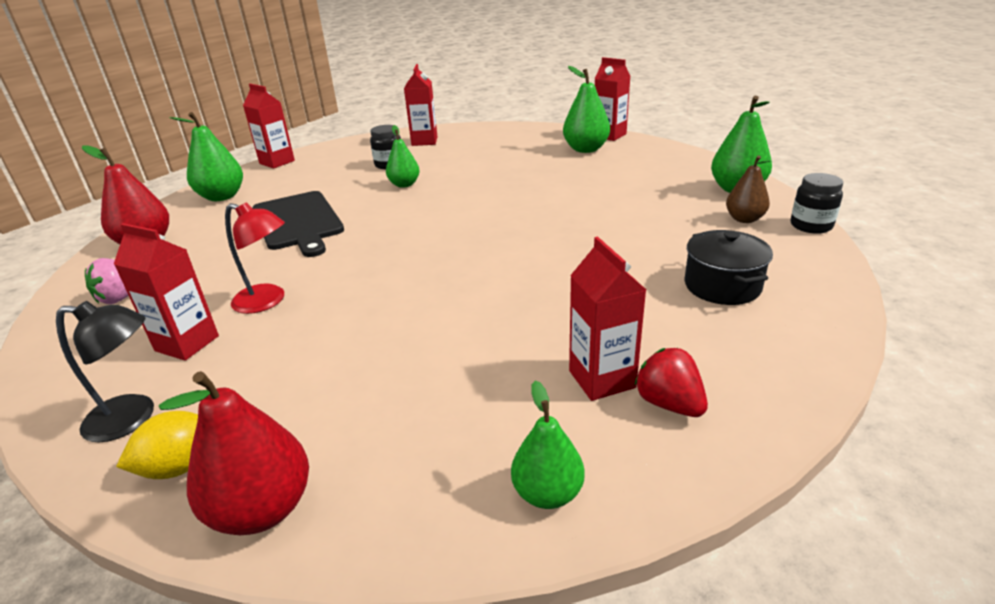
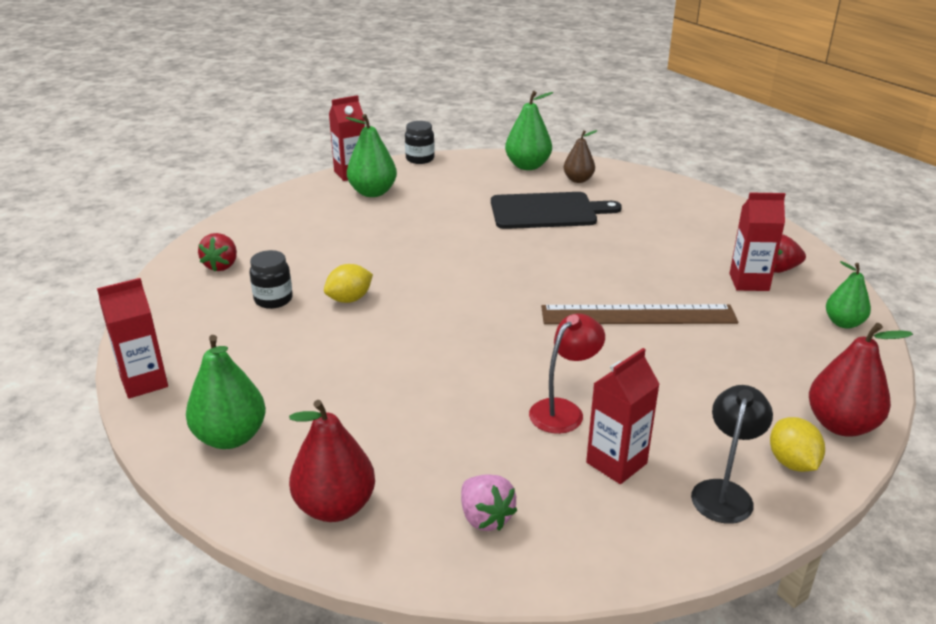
camera: 70 degrees left, 0 degrees up
black cutting board [252,191,344,257] -> black cutting board moved to [491,192,622,229]
green pear [386,125,420,188] -> yellow lemon [324,264,373,303]
red carton [404,64,438,146] -> red strawberry [198,233,237,271]
black pot [685,230,773,305] -> none
black jar [791,173,843,234] -> black jar moved to [405,121,435,164]
none -> brown ruler [541,304,738,324]

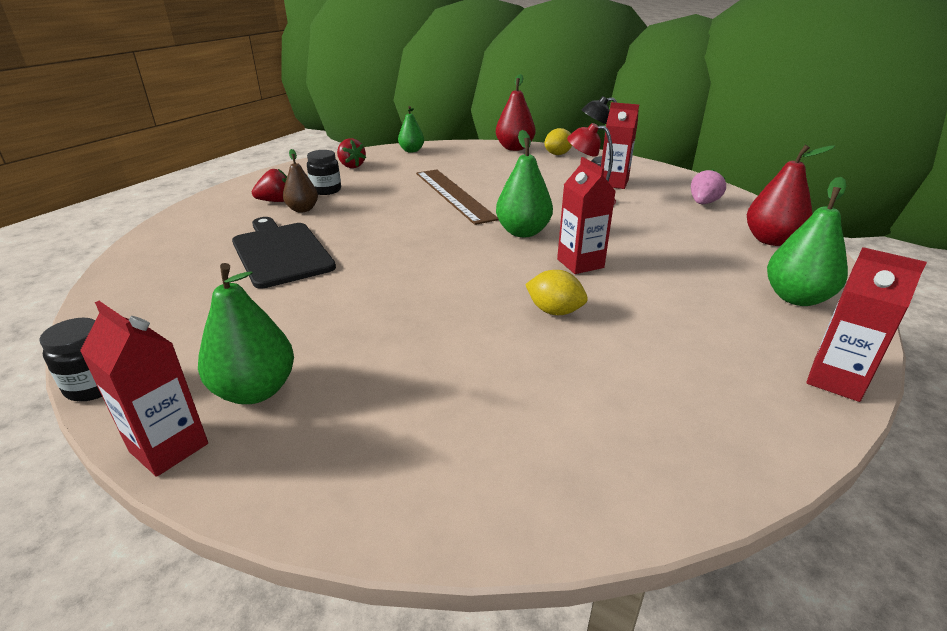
camera: 115 degrees left, 0 degrees up
red strawberry [198,233,237,271] -> red strawberry moved to [252,169,287,202]
black jar [249,250,293,309] -> black jar moved to [307,150,341,195]
green pear [505,91,553,170] -> green pear moved to [496,130,553,237]
brown pear [564,130,597,183] -> brown pear moved to [283,149,318,212]
red carton [729,193,785,291] -> red carton moved to [557,157,616,274]

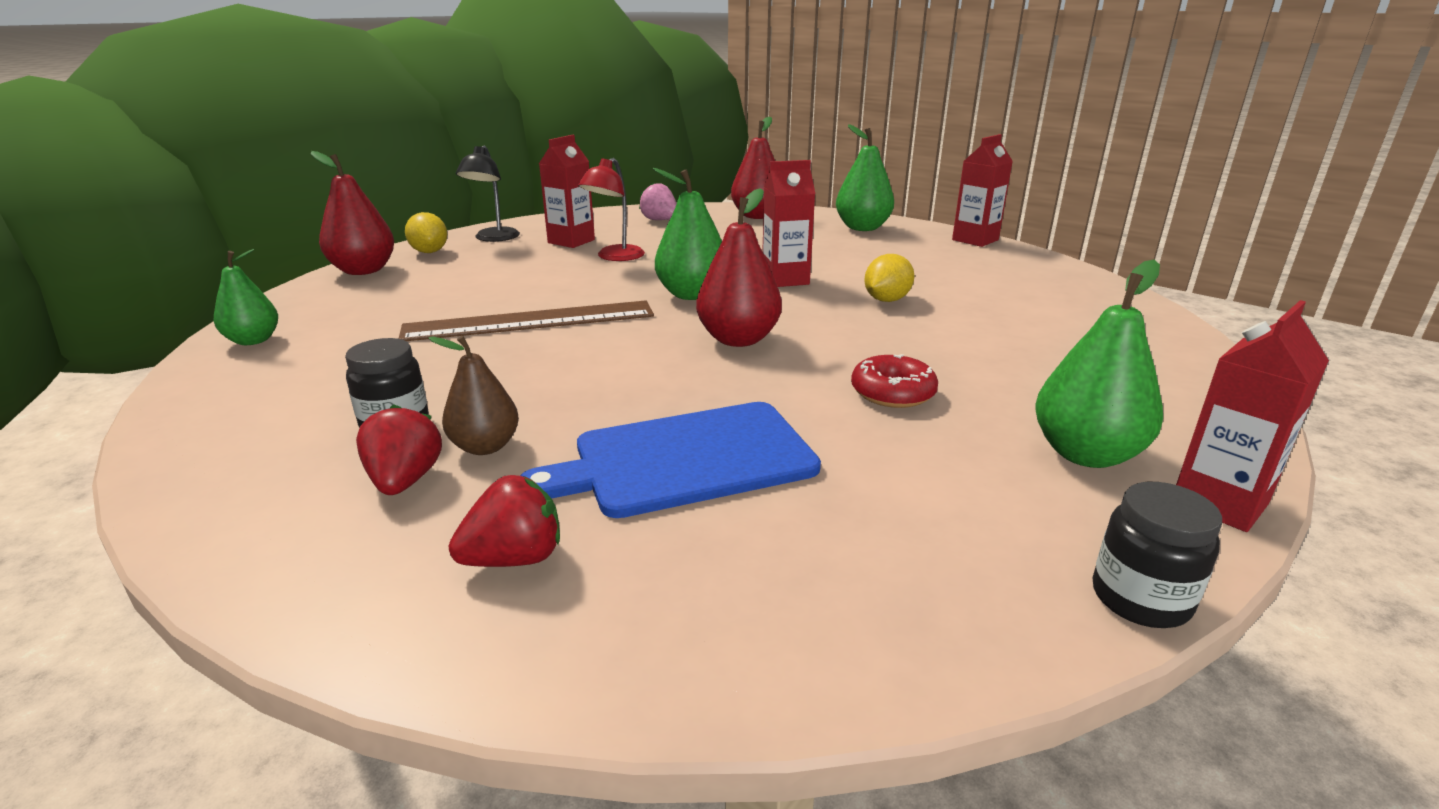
camera: 80 degrees left, 5 degrees down
black cutting board [232,217,336,289] -> blue cutting board [520,402,821,518]
red strawberry [337,138,366,168] -> red strawberry moved to [449,475,560,567]
none -> red pear [696,188,782,347]
none -> red donut [851,354,938,408]

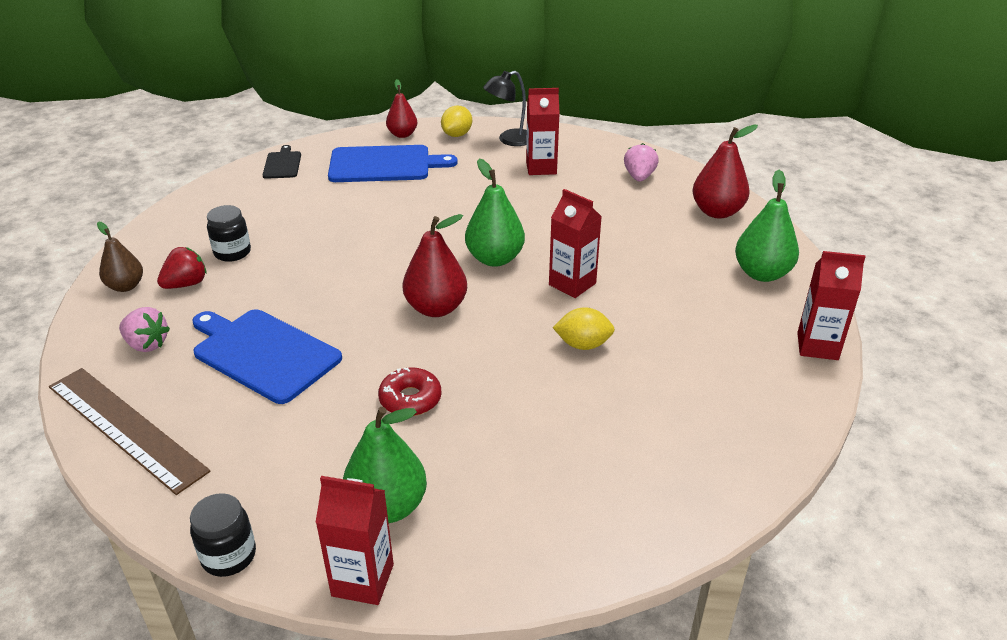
camera: 55 degrees right, 10 degrees up
green pear [214,249,278,345] -> black cutting board [263,145,301,179]
red pear [311,151,394,275] -> red pear [386,79,417,138], size x0.65
brown ruler [399,300,654,341] -> brown ruler moved to [49,368,211,495]
brown pear [429,336,519,455] -> brown pear moved to [97,222,143,292]
red strawberry [449,475,560,567] -> pink strawberry [119,307,170,352]
red lamp [578,158,645,261] -> none
none -> blue cutting board [328,145,458,182]

